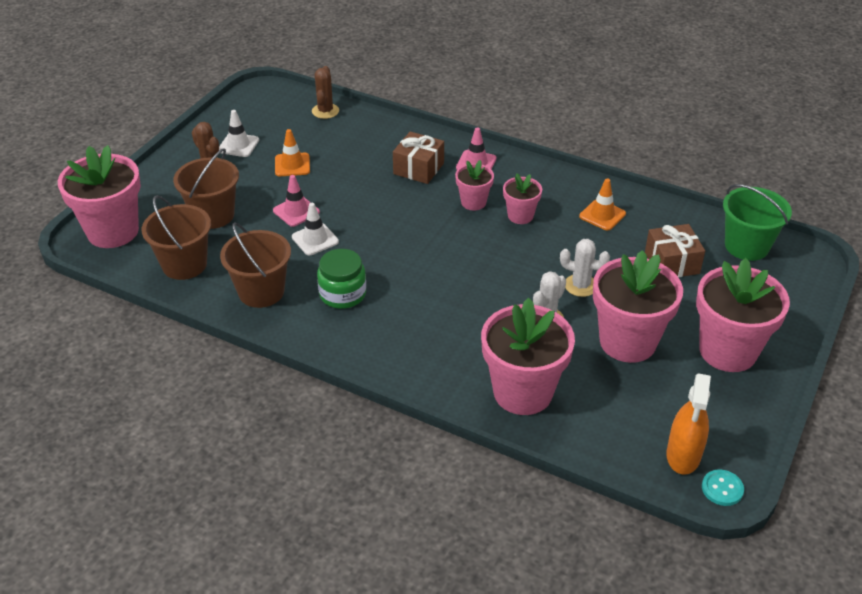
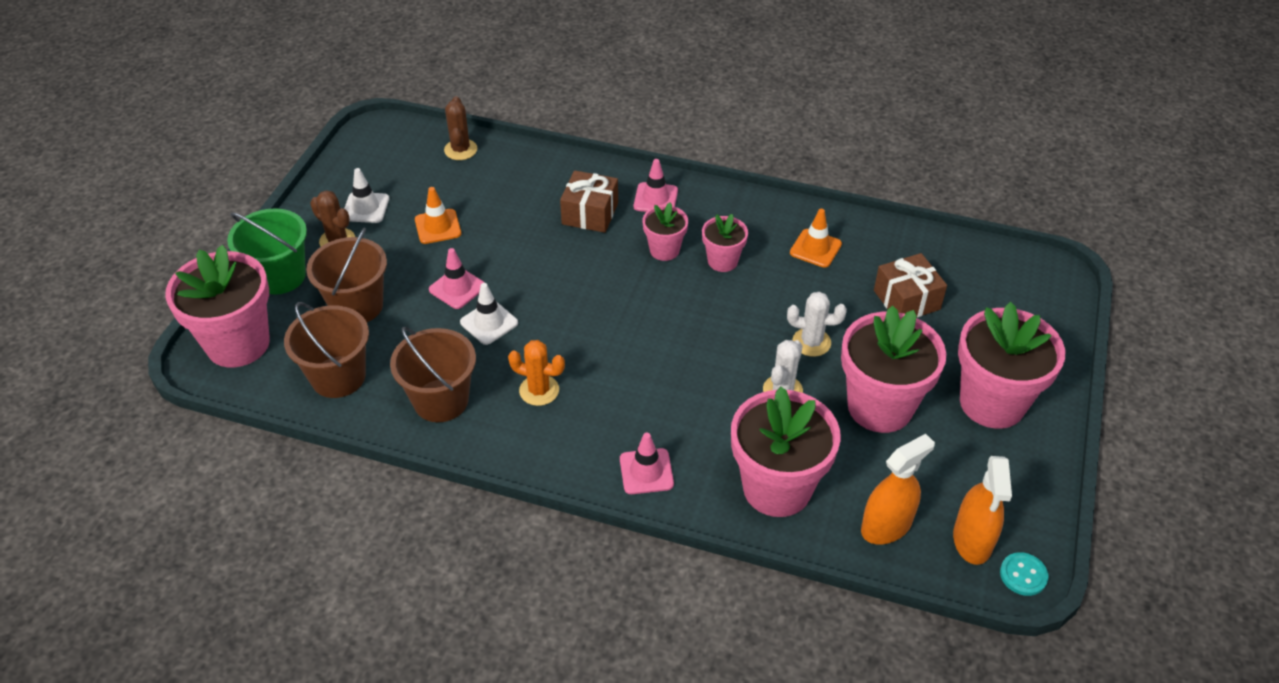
camera: 10 degrees left, 5 degrees up
green jar [317,249,366,309] -> orange cactus [508,340,565,406]
green bucket [723,184,792,261] -> green bucket moved to [227,208,307,295]
none -> pink traffic cone [620,433,674,494]
none -> orange spray bottle [861,434,935,545]

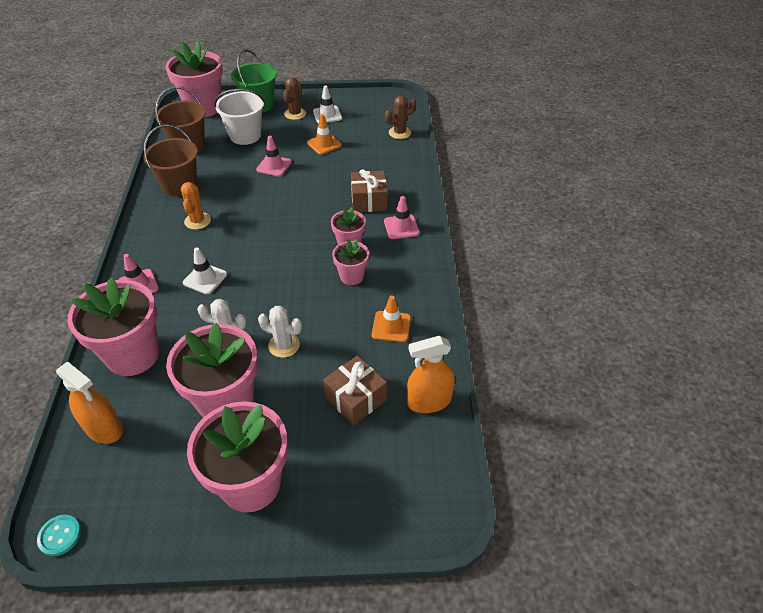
camera: 70 degrees right, 0 degrees up
brown bucket [306,228,387,322] -> white bucket [214,89,265,145]
white traffic cone [460,283,518,345] -> white traffic cone moved to [183,247,227,294]
white cactus [787,291,847,357] -> white cactus turned 60 degrees counterclockwise [258,306,302,358]
orange spray bottle [953,456,1012,565] -> orange spray bottle moved to [407,336,455,413]

